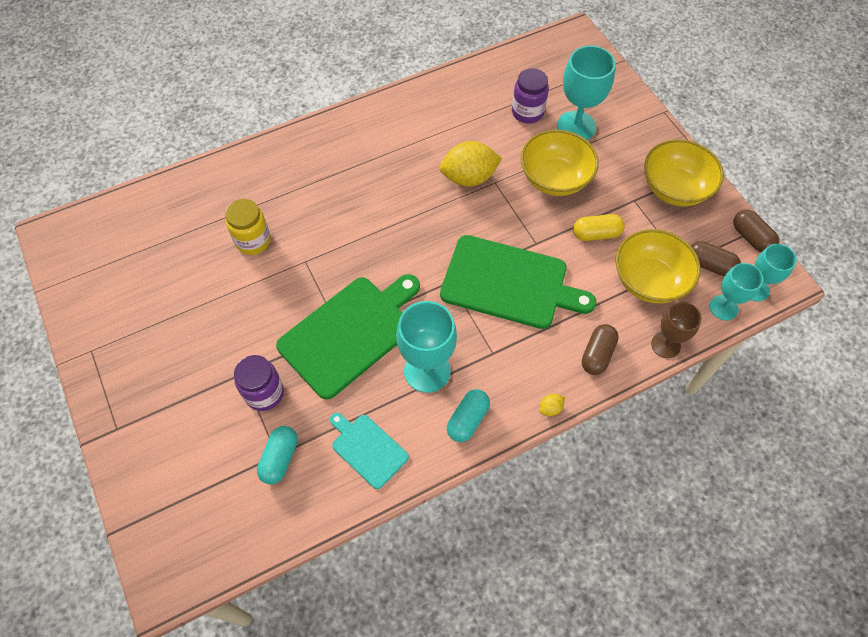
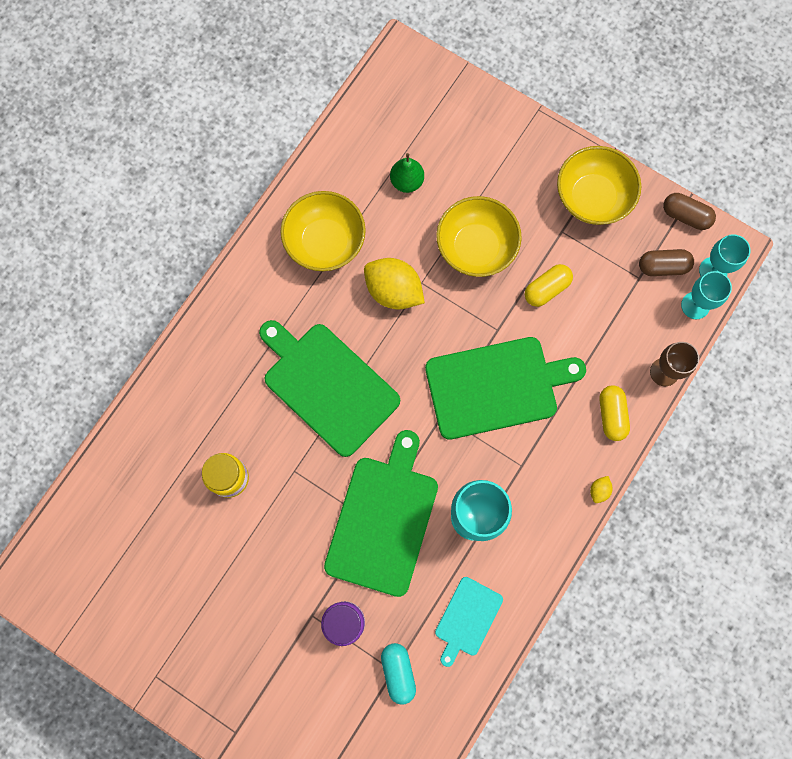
camera: 30 degrees left, 15 degrees up
turquoise cutting board [330,413,409,489] -> turquoise cutting board turned 75 degrees counterclockwise [435,577,503,667]
yellow lemon [440,141,502,187] -> yellow lemon turned 75 degrees clockwise [364,258,425,310]
turquoise capsule [447,389,490,442] -> none
purple jar [512,68,549,124] -> green pear [390,153,424,193]
turquoise goblet [557,46,616,140] -> none
brown capsule [582,324,619,375] -> yellow capsule [599,385,630,441]
yellow bowl [615,229,701,303] -> yellow bowl moved to [280,191,366,271]
none -> green cutting board [259,320,400,457]

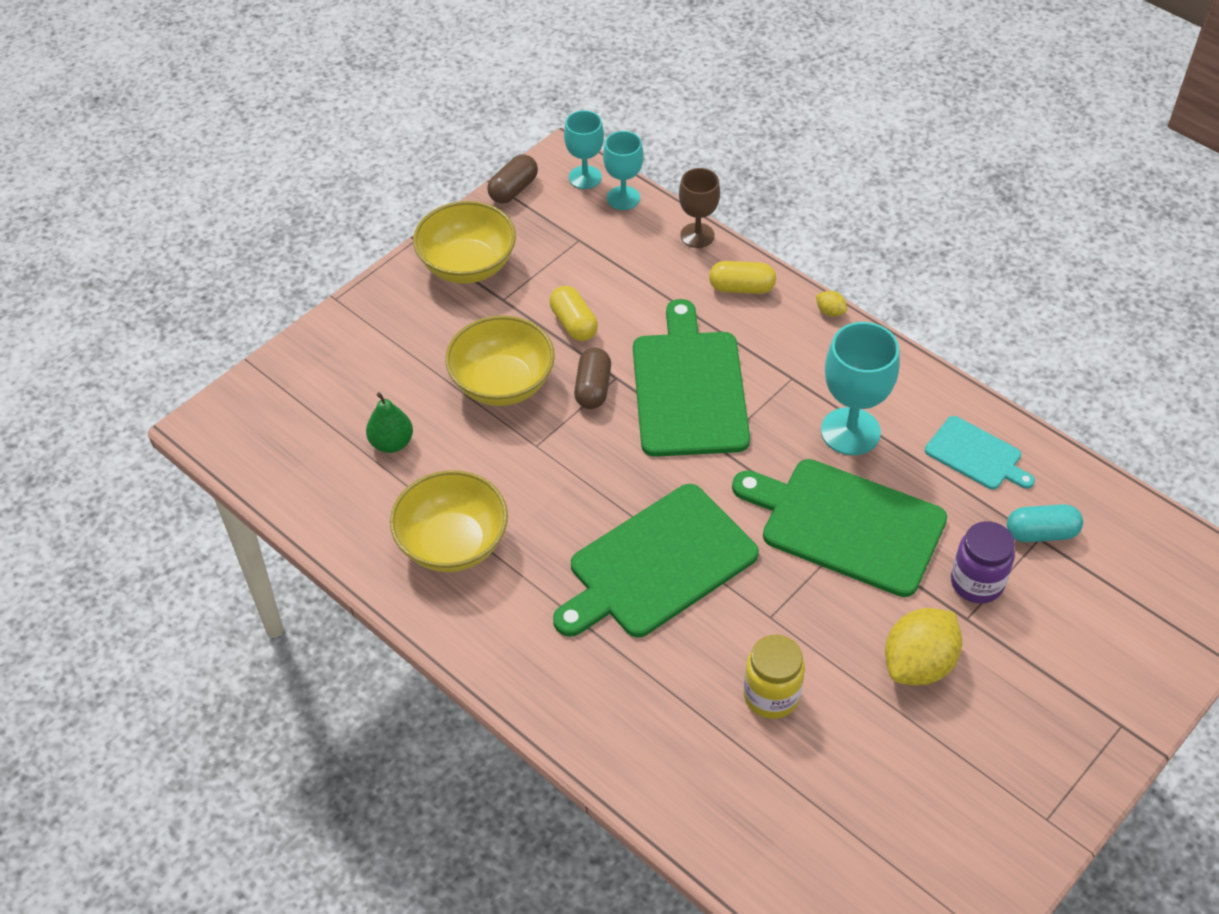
camera: 80 degrees left, 25 degrees down
yellow lemon [364,258,425,310] -> yellow lemon moved to [885,608,962,686]
brown capsule [639,249,694,276] -> brown capsule moved to [574,348,611,409]

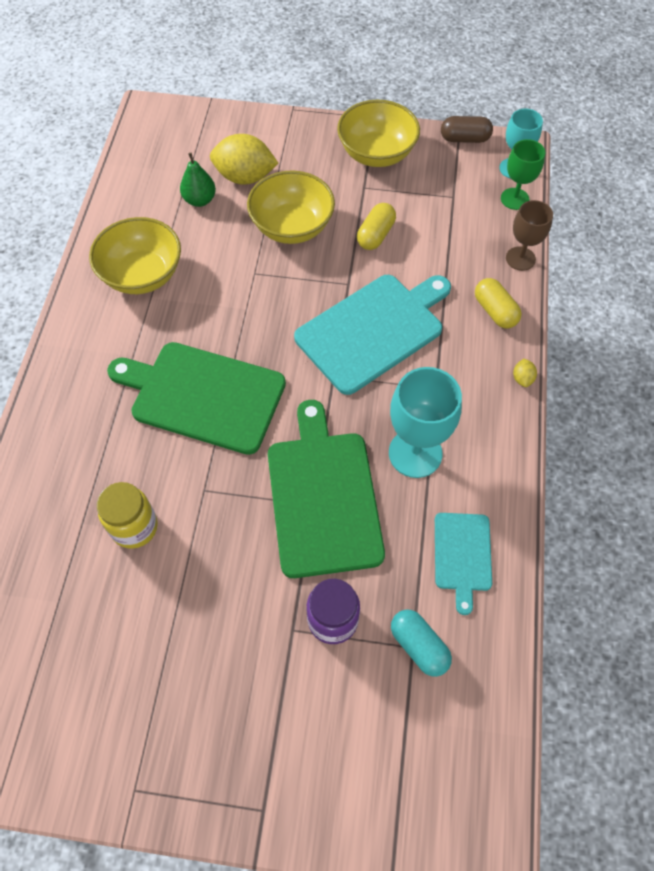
camera: 55 degrees right, 10 degrees up
brown capsule [574,348,611,409] -> none
turquoise goblet [603,131,643,210] -> green goblet [501,139,545,210]
green cutting board [633,299,750,457] -> turquoise cutting board [294,275,451,395]
yellow lemon [885,608,962,686] -> yellow lemon moved to [210,134,278,185]

